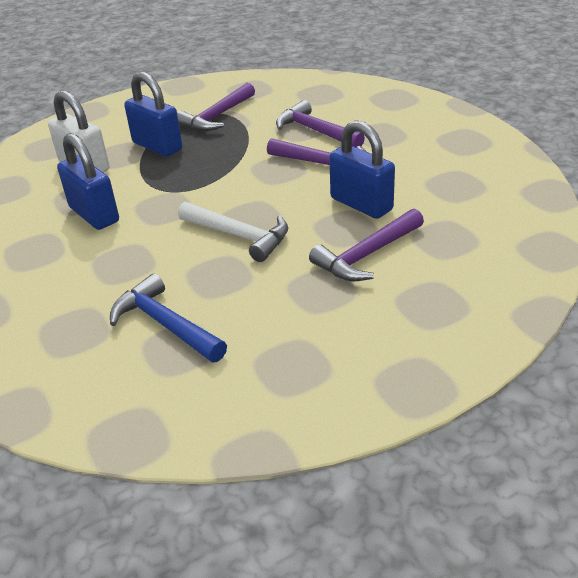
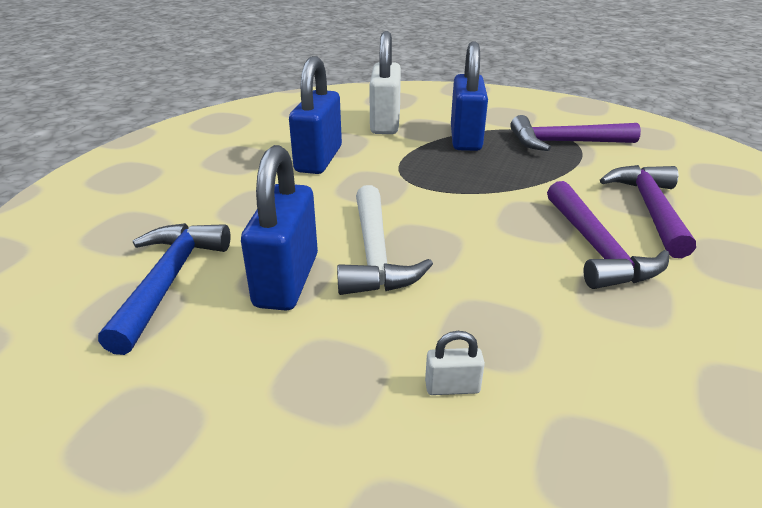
camera: 50 degrees right, 5 degrees down
purple hammer [309,208,424,281] -> white padlock [425,331,485,395]
blue padlock [329,120,395,219] -> blue padlock moved to [241,145,318,311]

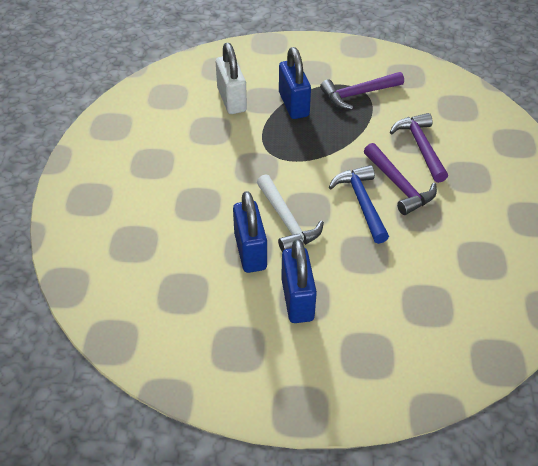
camera: 20 degrees left, 15 degrees up
blue hammer [98,223,231,355] -> blue hammer moved to [329,165,389,244]
blue padlock [289,56,342,174] -> blue padlock moved to [281,239,317,323]
white padlock [425,331,485,395] -> none

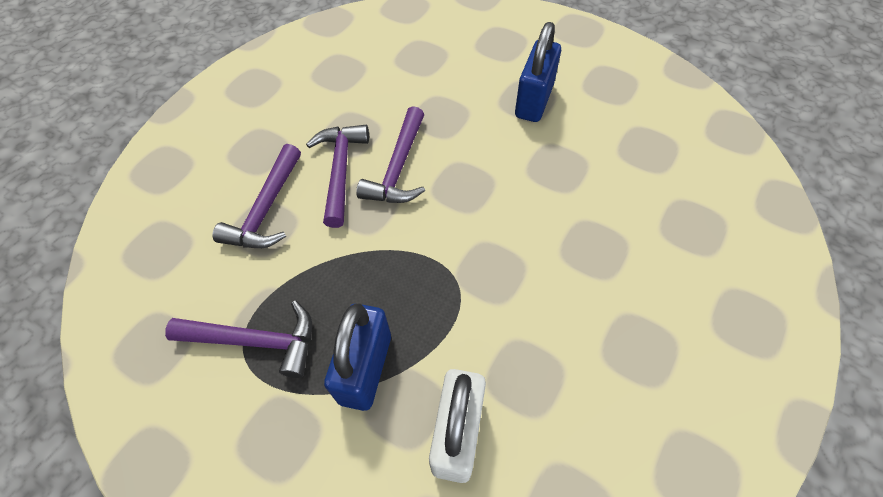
camera: 150 degrees left, 10 degrees up
blue padlock [233,191,267,273] -> none
white hammer [257,174,324,252] -> none
blue hammer [329,165,389,244] -> purple hammer [356,106,425,203]

